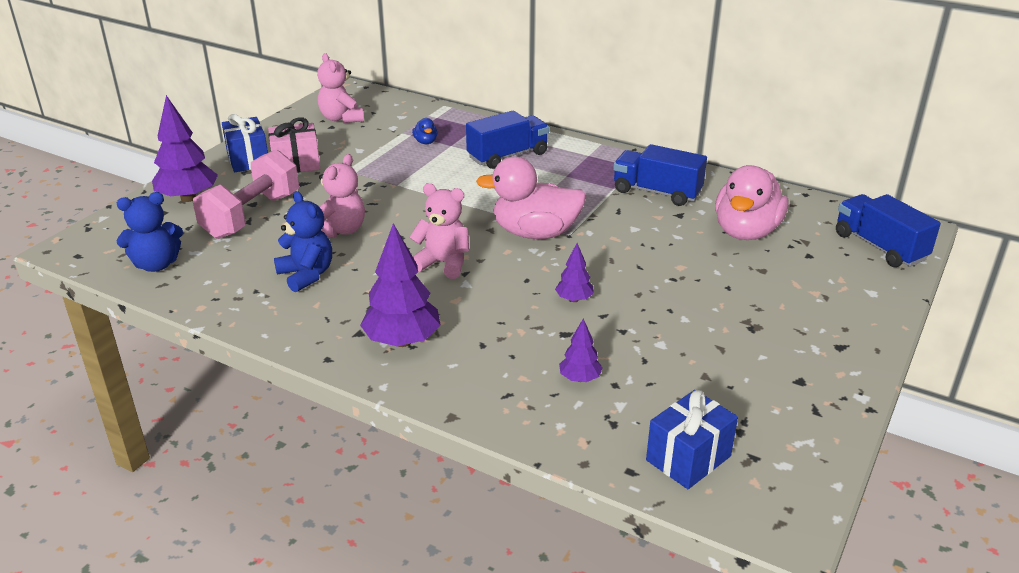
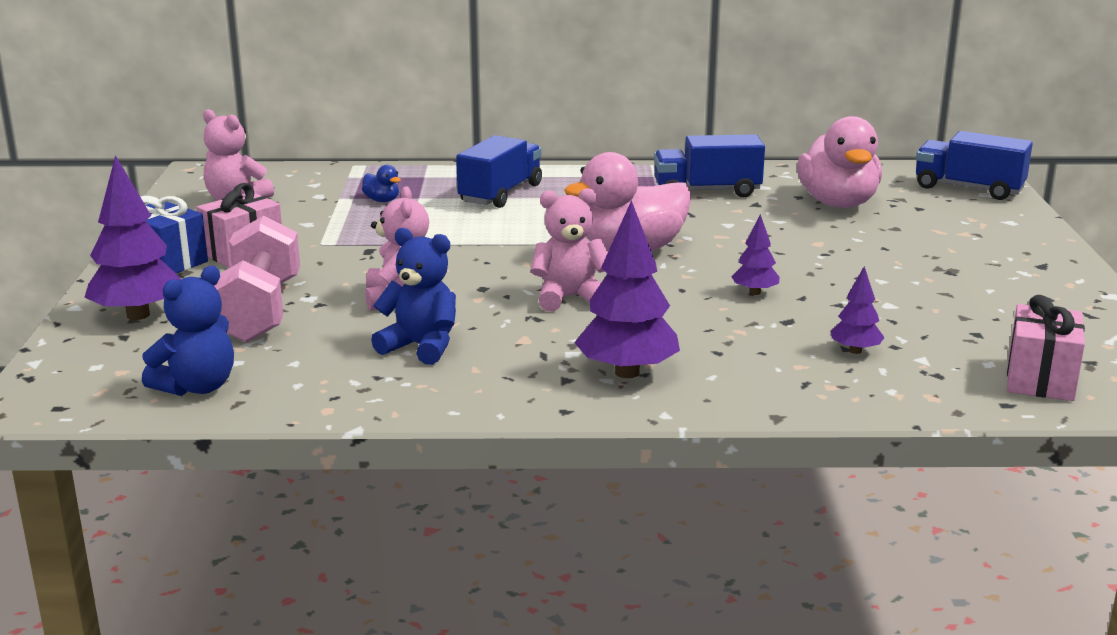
camera: 30 degrees left, 10 degrees down
blue gift [646,390,738,489] -> pink gift [1007,295,1085,401]

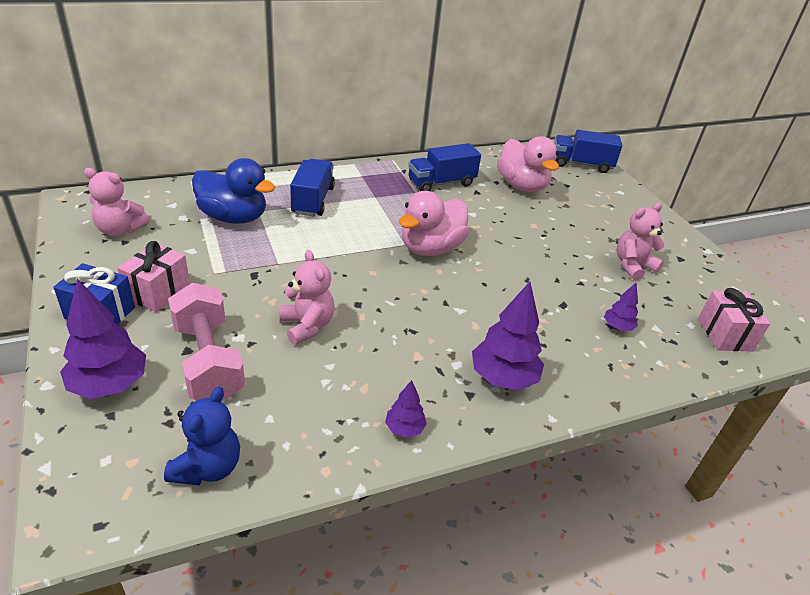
camera: 25 degrees left, 15 degrees up
blue duck [362,165,401,202] -> blue duck [192,158,275,224], size x2.41
blue teddy bear [371,228,456,365] -> none
pink teddy bear [530,188,608,311] -> pink teddy bear moved to [617,202,665,280]
purple tree [732,214,780,295] -> purple tree moved to [385,380,427,438]

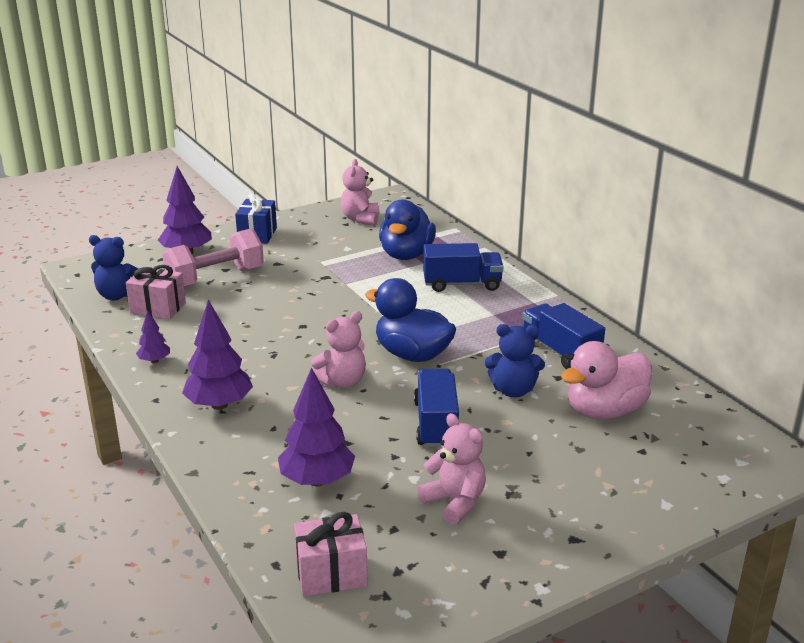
camera: 85 degrees right, 10 degrees down
pink gift [118,241,190,312] -> pink gift moved to [126,265,186,319]
pink teddy bear [279,250,334,345] -> pink teddy bear moved to [310,311,366,388]
pink duck [399,191,469,256] -> blue duck [365,278,456,362]
blue truck [554,130,622,173] -> blue truck moved to [414,369,459,448]
purple tree [604,283,638,331] -> purple tree [278,367,355,486], size x1.92
none -> blue teddy bear [484,324,545,397]

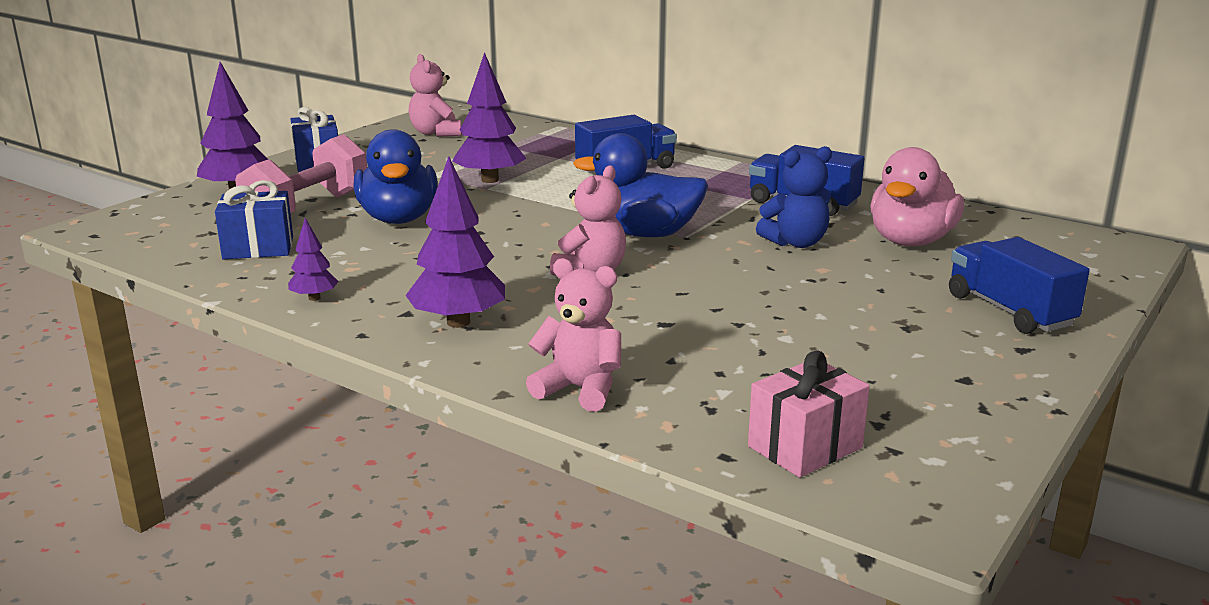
camera: 25 degrees left, 5 degrees down
blue teddy bear [89,235,139,300] -> none
pink gift [126,265,186,319] -> blue gift [215,180,293,259]
purple tree [278,367,355,486] -> purple tree moved to [452,52,526,183]
blue duck [379,199,436,260] -> blue duck moved to [354,129,438,224]
blue truck [414,369,459,448] -> blue truck moved to [949,237,1090,334]
pink teddy bear [417,413,486,525] -> pink teddy bear moved to [526,258,621,412]

